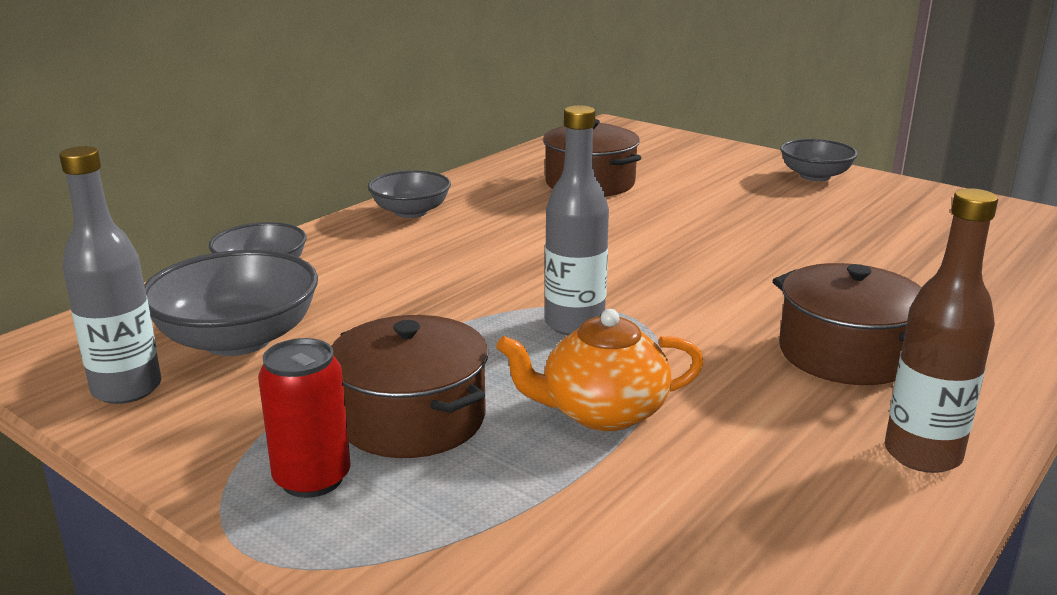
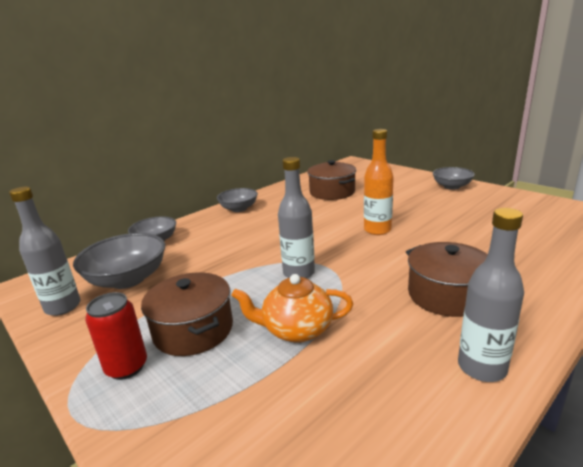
camera: 10 degrees right, 0 degrees up
brown bottle [885,188,998,473] -> grey bottle [458,208,524,382]
none -> orange bottle [364,129,394,235]

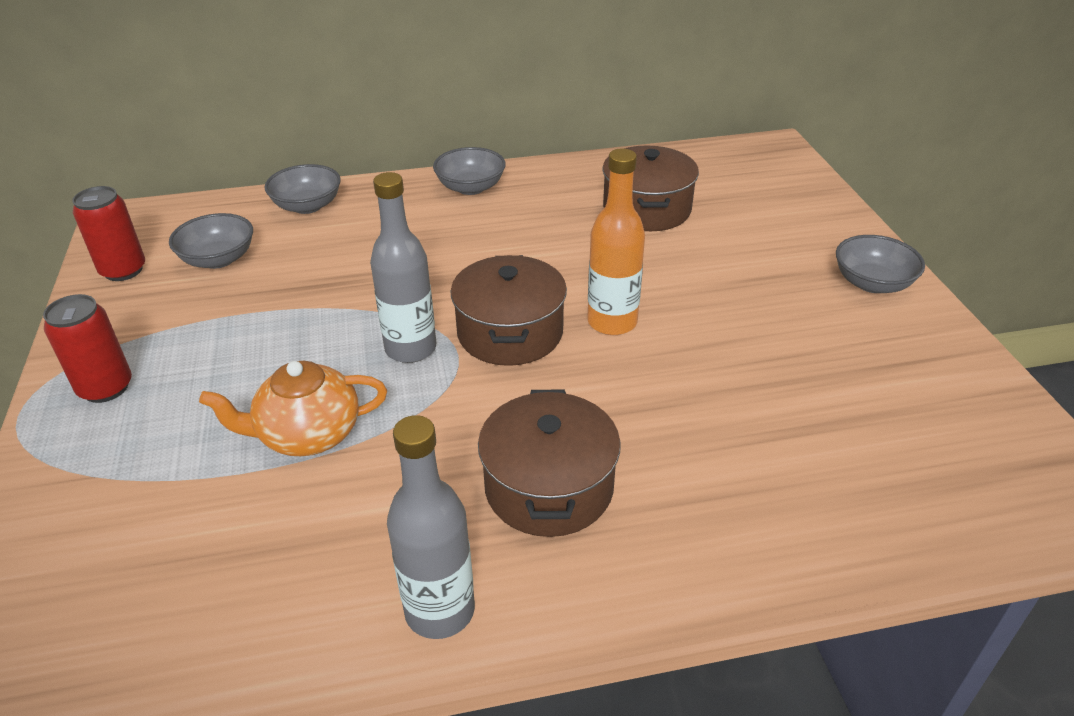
camera: 30 degrees right, 15 degrees up
grey bottle [9,187,81,316] -> red can [72,186,145,281]
grey bowl [73,233,165,289] -> grey bowl [169,213,253,269], size x0.64
brown pot [141,272,233,356] -> brown pot moved to [450,255,567,366]
orange teapot [231,274,353,343] -> orange teapot turned 45 degrees counterclockwise [199,361,387,456]

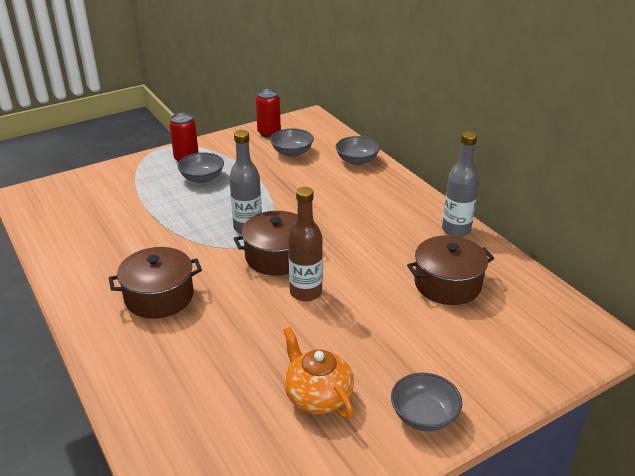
camera: 70 degrees right, 5 degrees down
orange teapot [199,361,387,456] -> orange teapot moved to [283,327,354,419]
grey bottle [387,415,475,639] -> grey bottle moved to [442,131,479,237]
grey bowl [433,147,506,195] -> grey bowl moved to [177,152,224,183]
orange bottle [587,149,645,335] -> brown bottle [288,187,323,301]

